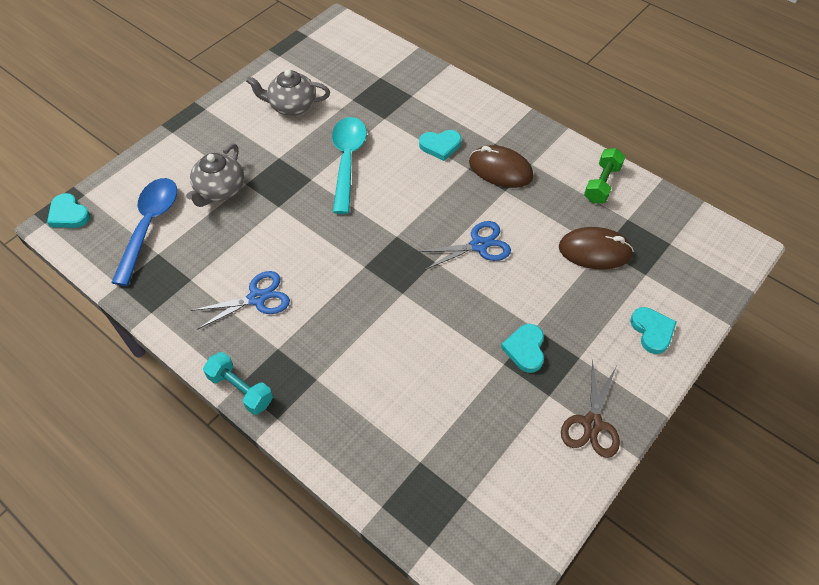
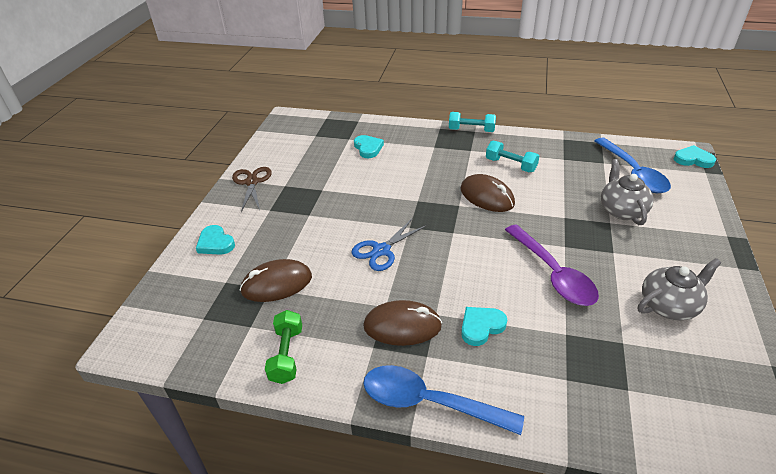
camera: 155 degrees right, 15 degrees down
blue scissors [191,271,290,330] -> turquoise dumbbell [486,141,539,172]
turquoise spoon [332,117,367,214] -> purple spoon [505,224,599,306]
turquoise heart [501,324,544,373] -> turquoise heart moved to [354,135,384,158]
none -> blue spoon [363,365,524,435]
none -> brown mouse [460,174,515,212]

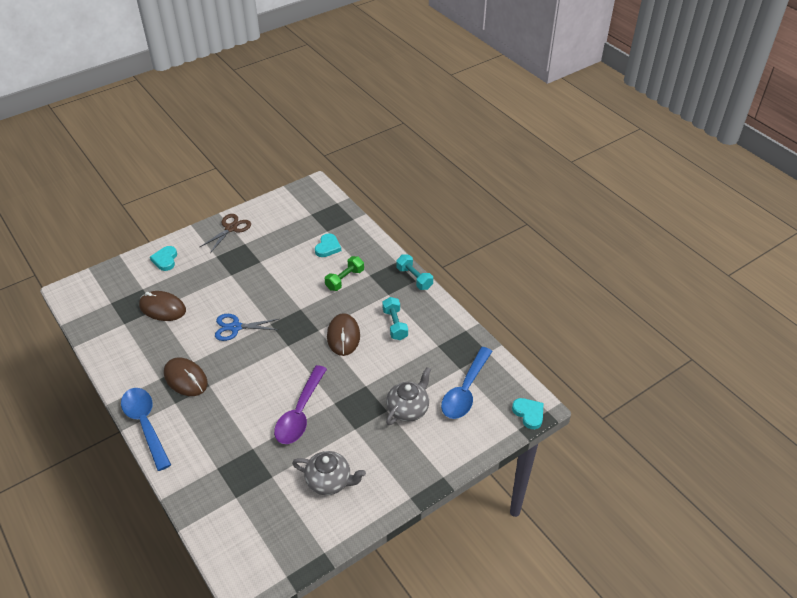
camera: 40 degrees right, 5 degrees up
green dumbbell [265,310,302,384] -> green dumbbell moved to [325,256,364,291]
turquoise heart [461,307,507,346] -> none

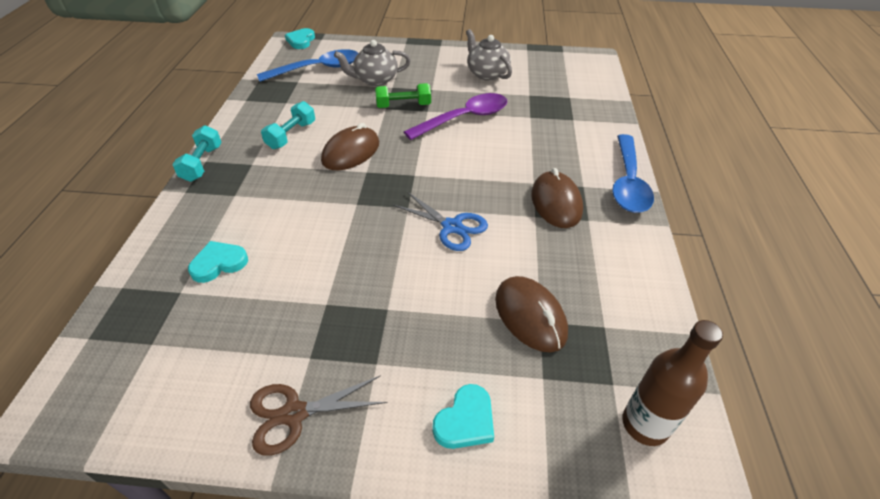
camera: 140 degrees left, 0 degrees up
green dumbbell [325,256,364,291] -> green dumbbell moved to [375,83,431,108]
none -> brown bottle [622,320,723,446]

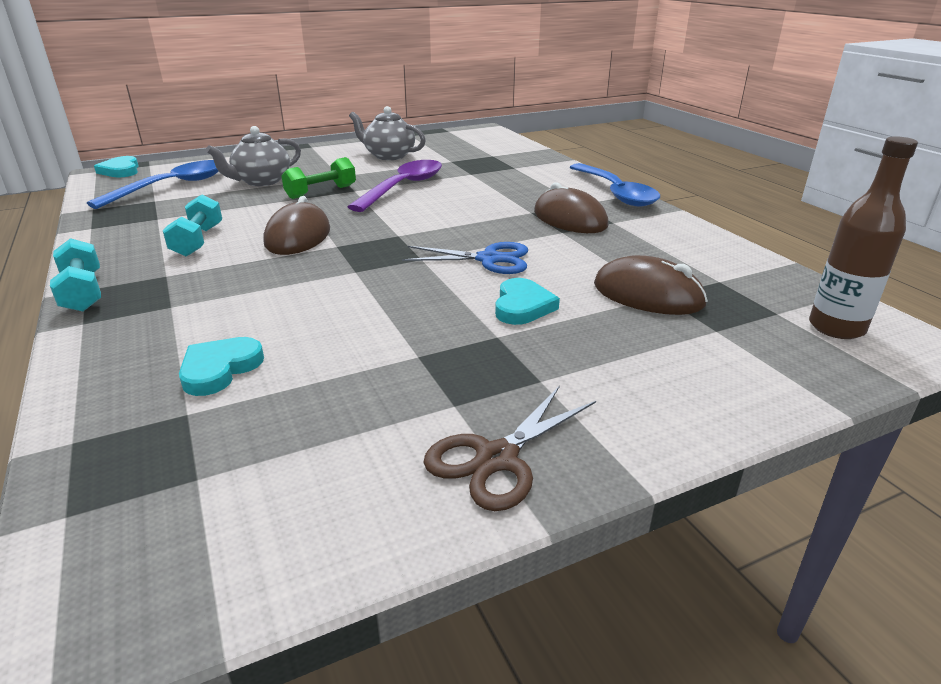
camera: 30 degrees left, 15 degrees down
turquoise heart [433,384,494,449] -> turquoise heart moved to [495,278,560,325]

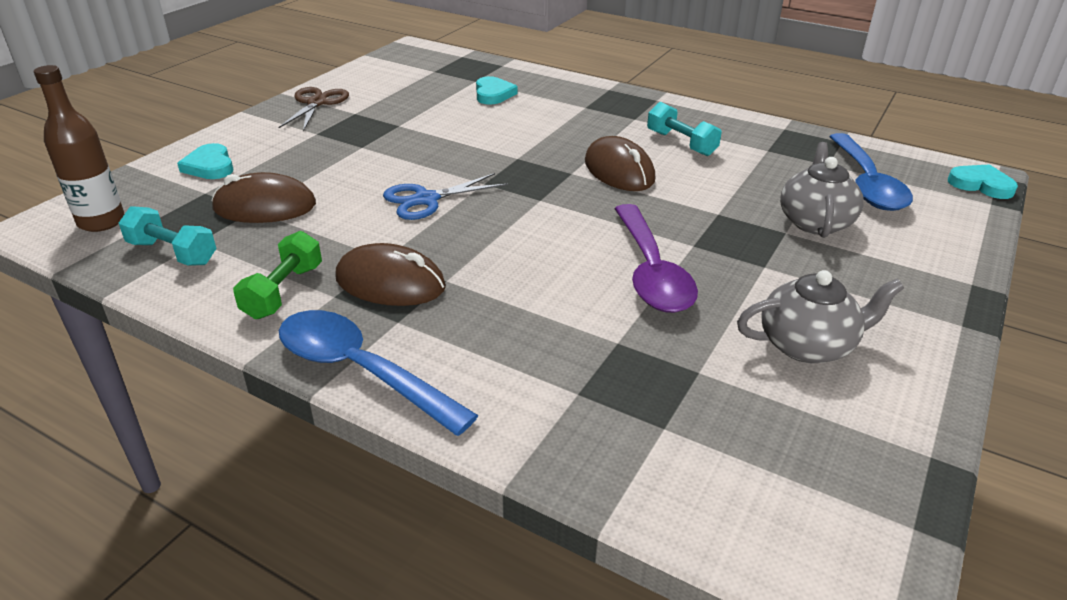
camera: 145 degrees right, 5 degrees up
turquoise dumbbell [50,238,101,312] -> turquoise dumbbell moved to [119,206,216,265]
green dumbbell [281,157,356,199] -> green dumbbell moved to [233,231,322,319]
turquoise heart [495,278,560,325] -> turquoise heart moved to [177,143,233,179]

